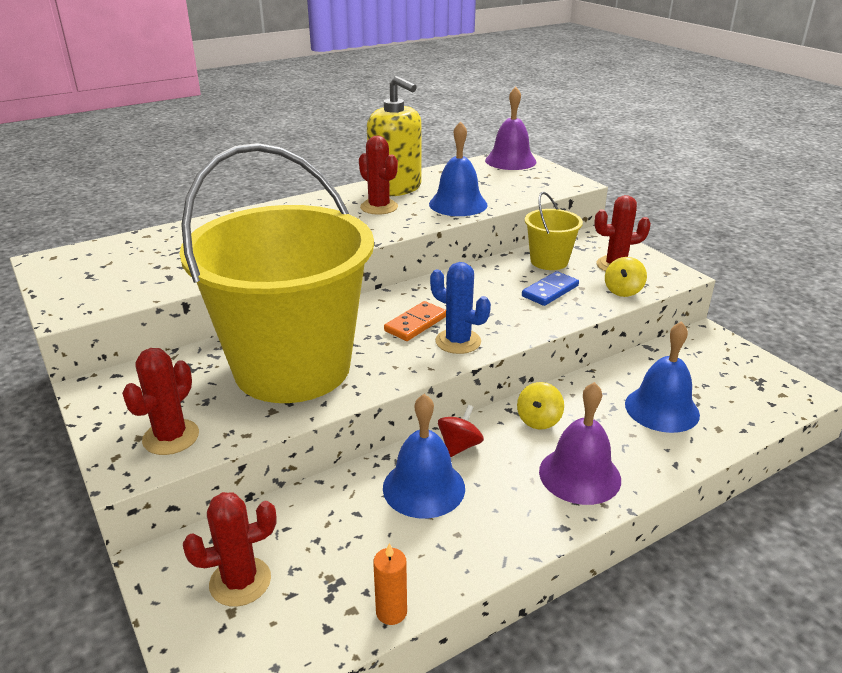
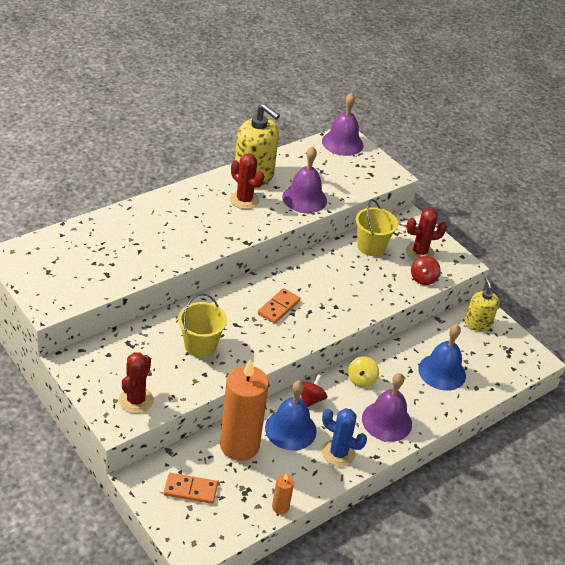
camera: 10 degrees left, 10 degrees up
yellow bucket [179,143,374,403] -> yellow bucket [178,293,227,358], size x0.41
red cactus [183,492,277,607] -> orange domino [164,473,218,504]
blue bell [429,121,487,216] -> purple bell [282,146,327,213]
blue cactus [430,262,491,354] -> blue cactus moved to [322,408,367,467]
blue domino [522,271,579,306] -> none
yellow spinning top [605,257,647,297] -> red spinning top [411,256,441,285]
none -> orange candle [220,359,269,461]
none -> yellow soap dispenser [465,277,500,331]

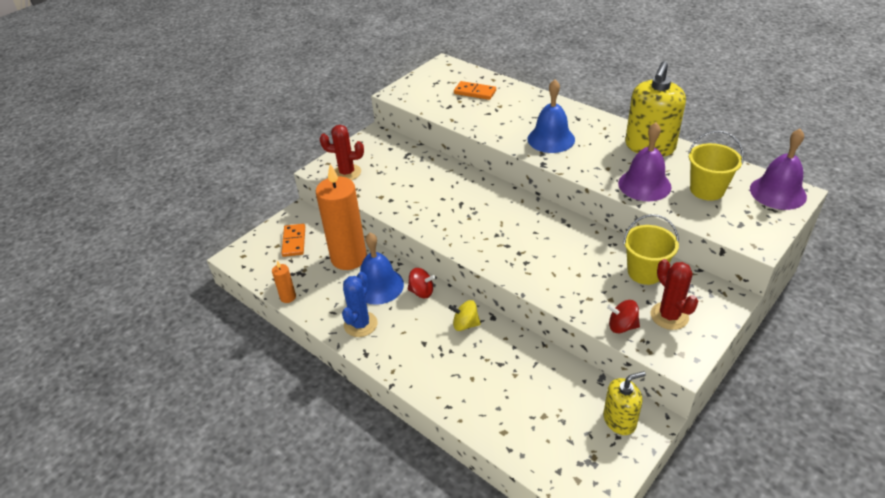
camera: 85 degrees right, 0 degrees up
yellow bucket [178,293,227,358] -> yellow bucket moved to [688,131,744,201]
red cactus [230,153,264,209] -> none
orange domino [258,288,300,324] -> orange domino moved to [454,81,496,100]
purple bell [362,373,412,442] -> none
blue bell [418,324,466,391] -> blue bell moved to [528,79,575,153]

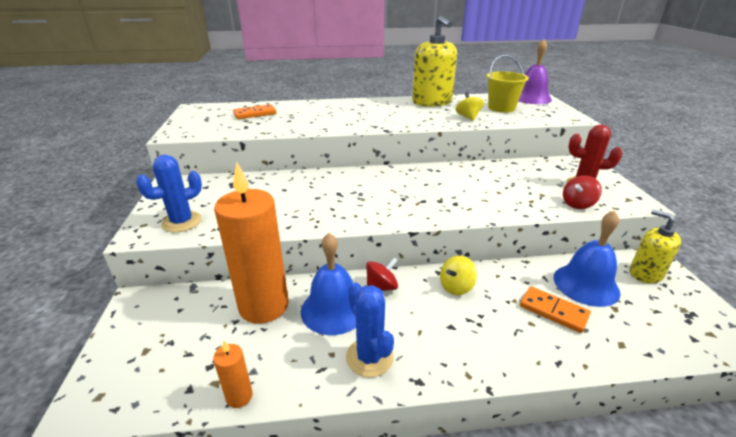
camera: 50 degrees left, 10 degrees down
orange domino [281,224,305,257] -> orange domino moved to [520,286,591,333]
red cactus [320,125,364,180] -> blue cactus [136,155,202,232]
blue bell [528,79,575,153] -> blue bell moved to [554,211,621,307]
yellow soap dispenser [603,371,646,435] -> yellow soap dispenser turned 60 degrees counterclockwise [630,210,681,284]
purple bell [618,122,671,201] -> yellow spinning top [456,92,484,121]
yellow bucket [623,214,679,285] -> none

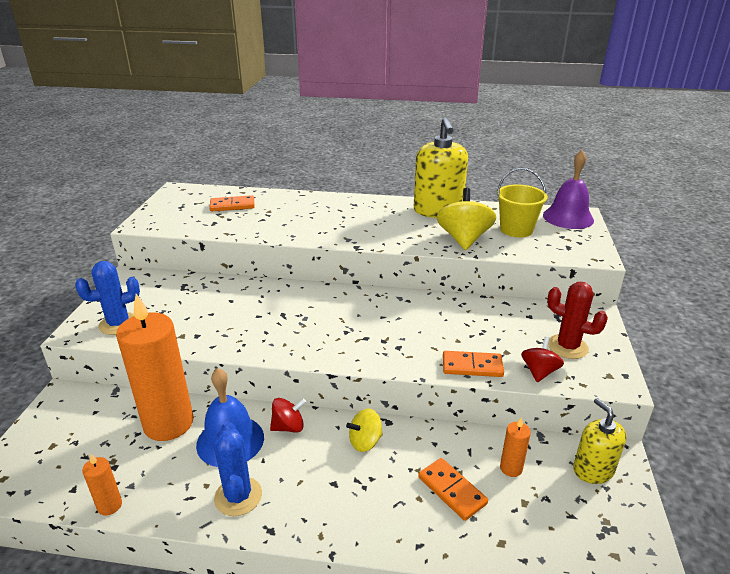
camera: 15 degrees right, 0 degrees up
yellow spinning top [456,92,484,121] -> yellow spinning top [437,188,496,250], size x1.73
blue bell [554,211,621,307] -> orange candle [500,417,531,477]
red spinning top [563,175,602,209] -> red spinning top turned 135 degrees clockwise [521,337,564,382]
none -> orange domino [443,351,504,377]

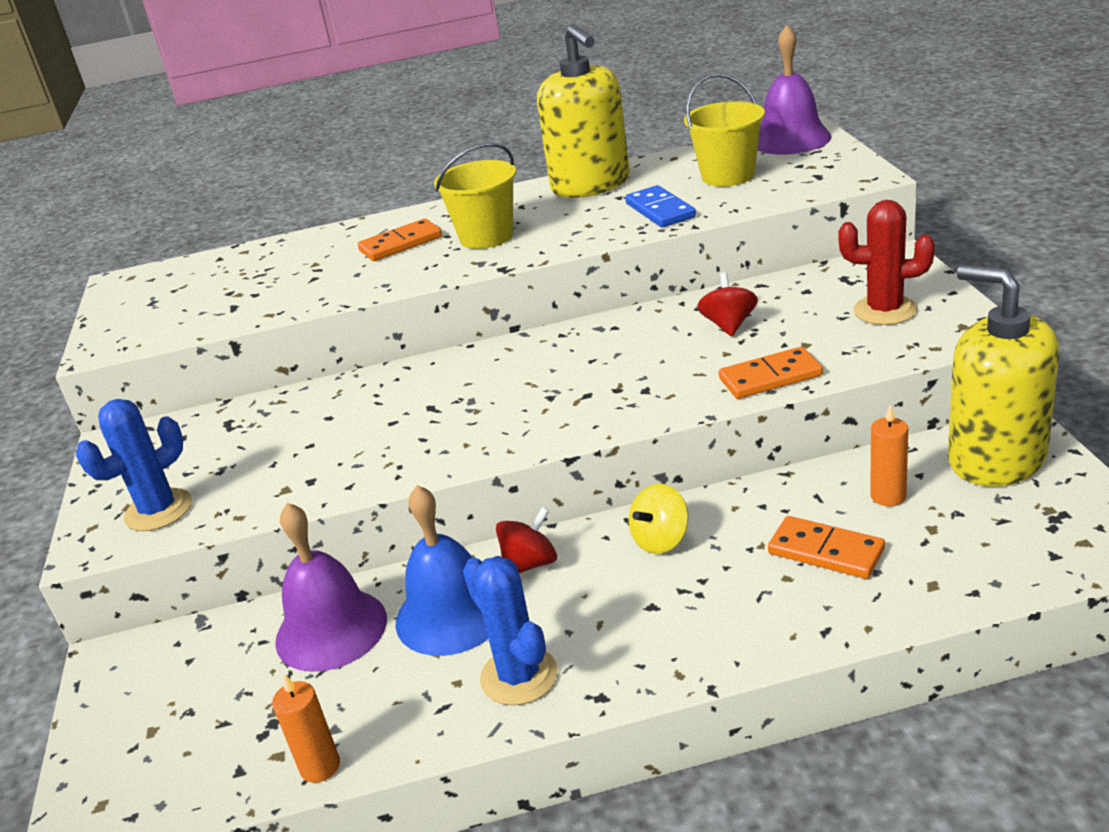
camera: 15 degrees left, 0 degrees up
orange candle [116,294,193,441] -> purple bell [275,503,387,672]
orange domino [209,195,254,211] -> orange domino moved to [357,218,442,261]
yellow spinning top [437,188,496,250] -> blue domino [625,185,696,227]
red spinning top [521,337,564,382] -> red spinning top moved to [697,272,758,336]
yellow soap dispenser [573,398,627,484] -> yellow soap dispenser [948,265,1059,486], size x1.67
none -> yellow bucket [434,143,516,249]

